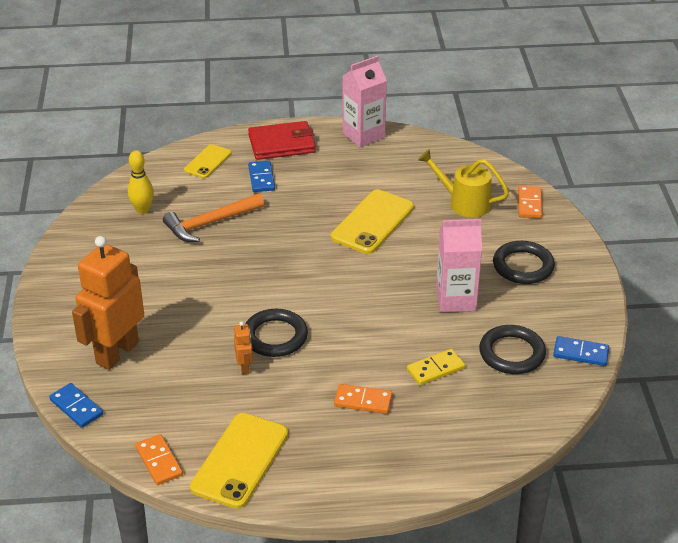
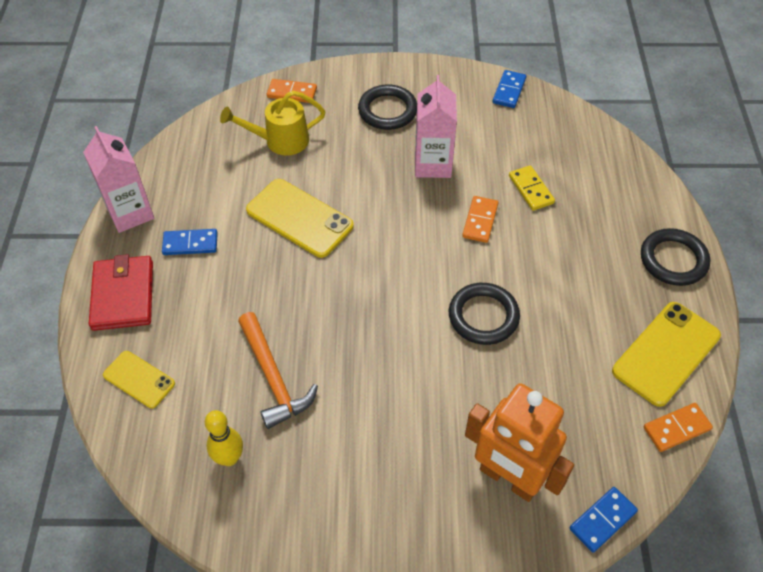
camera: 85 degrees left, 15 degrees up
yellow phone [190,413,288,509] -> yellow phone turned 75 degrees counterclockwise [612,302,721,407]
orange robot [234,321,253,374] -> none
blue domino [248,161,275,192] -> blue domino moved to [162,229,218,255]
orange domino [334,384,392,414] -> orange domino moved to [462,196,498,243]
yellow watering can [418,149,509,218] -> yellow watering can turned 45 degrees clockwise [220,91,325,156]
black ring [479,325,546,374] -> black ring moved to [641,228,710,286]

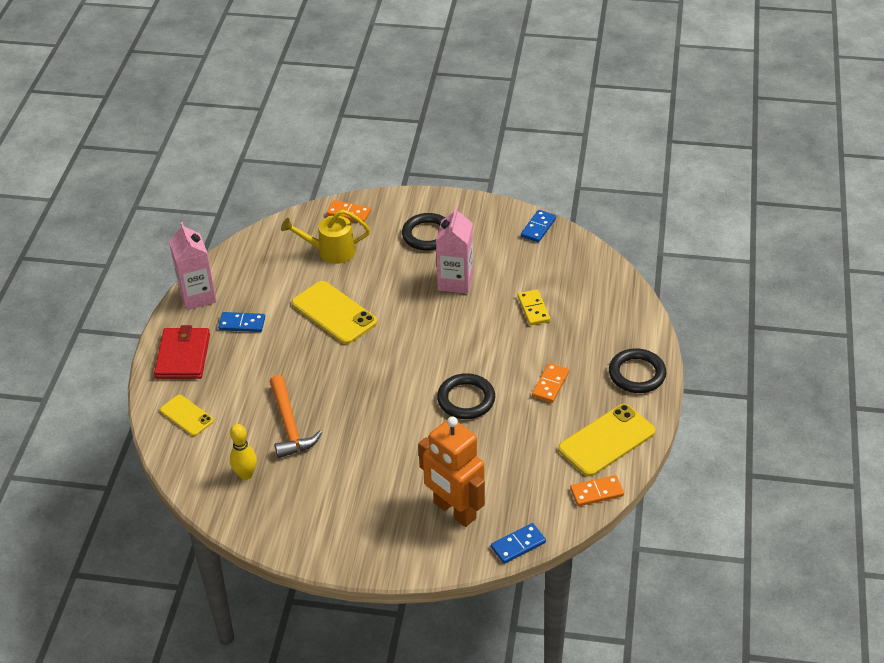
camera: 10 degrees right, 10 degrees down
orange domino [462,196,498,243] -> orange domino moved to [532,363,569,403]

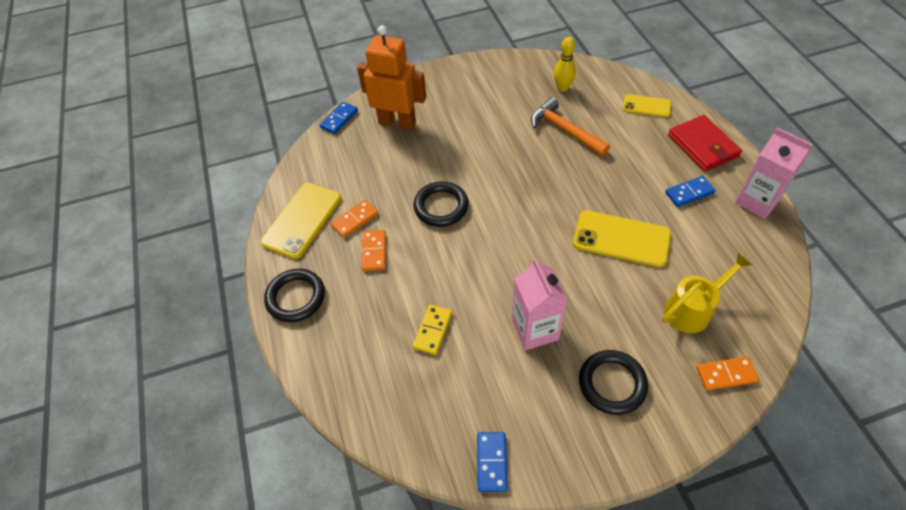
camera: 155 degrees right, 10 degrees up
yellow domino [518,289,550,325] -> yellow domino turned 60 degrees clockwise [413,304,452,355]
orange domino [570,475,624,506] -> orange domino moved to [331,200,378,238]

